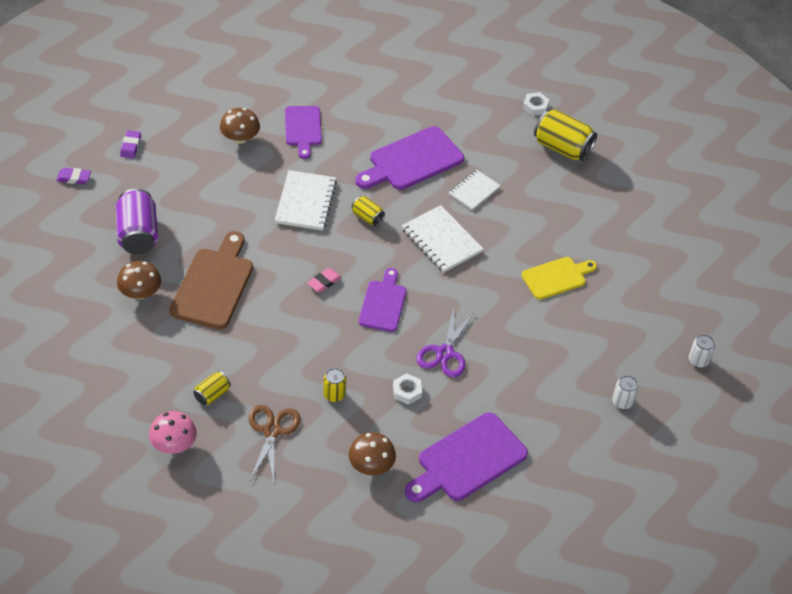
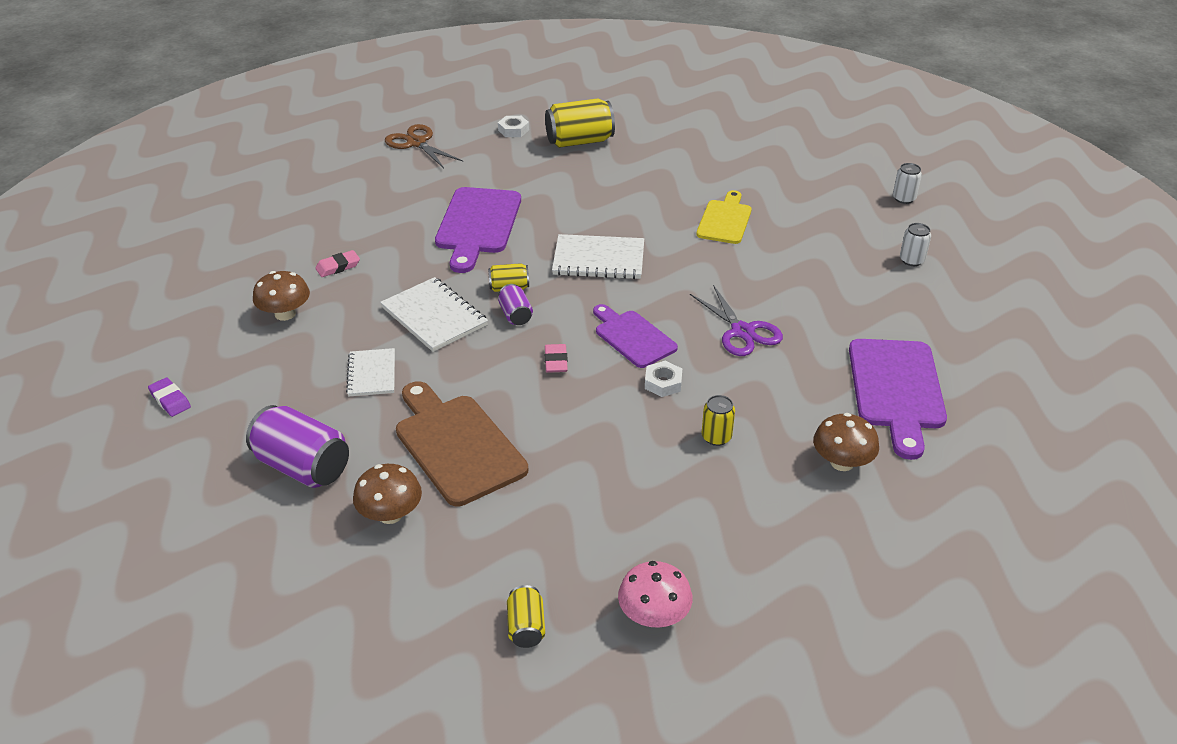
camera: 45 degrees left, 10 degrees down
purple eraser [56,168,91,184] -> none
yellow can [193,371,231,405] -> yellow can moved to [507,585,545,648]
brown scissors [249,405,300,484] -> brown scissors moved to [385,124,463,168]
purple cutting board [285,106,322,159] -> pink eraser [315,250,360,277]
white nut [393,373,422,405] -> white nut moved to [645,361,682,397]
white notebook [449,170,501,210] -> white notebook moved to [346,348,395,397]
none -> purple can [498,284,533,325]

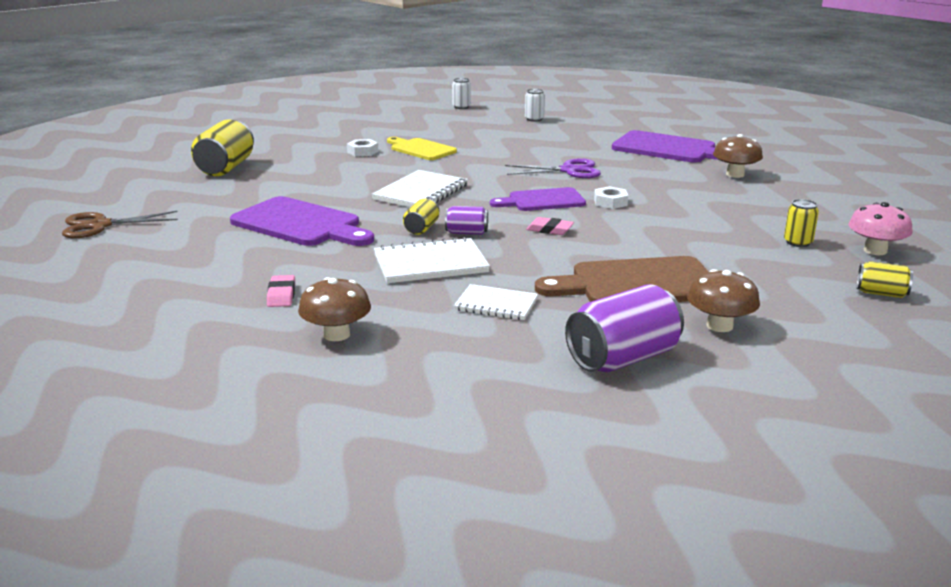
camera: 65 degrees left, 15 degrees down
purple eraser [148,377,191,417] -> none
white nut [498,116,529,137] -> white nut moved to [347,139,378,156]
yellow can [702,395,735,446] -> yellow can moved to [784,199,819,247]

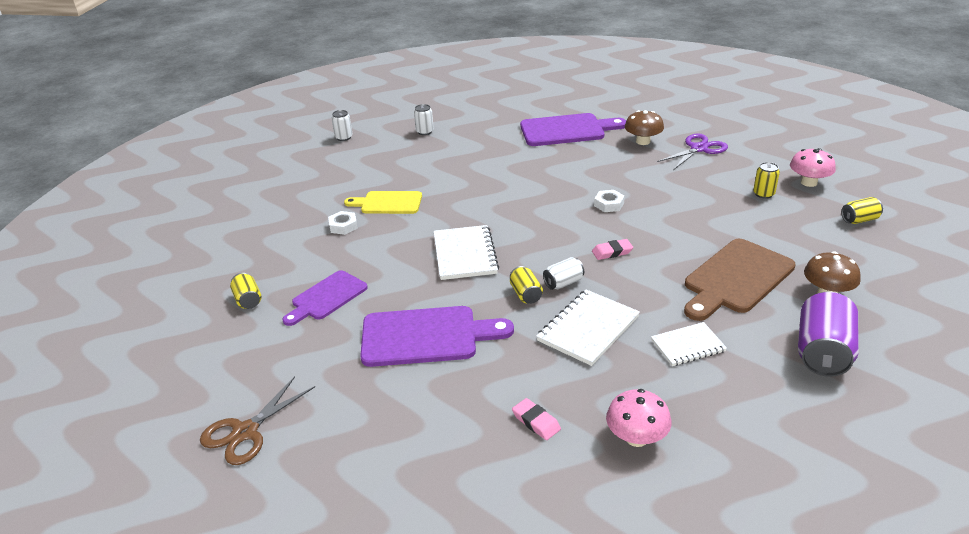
camera: 35 degrees left, 10 degrees up
yellow can [191,119,254,176] -> yellow can [230,273,262,309], size x0.52
brown mushroom [298,277,371,341] -> pink mushroom [606,389,671,447]
purple can [445,206,488,235] -> white can [543,257,584,290]
purple cutting board [490,187,586,211] -> purple cutting board moved to [283,270,368,326]
purple scissors [505,158,601,178] -> purple scissors moved to [657,133,728,170]

